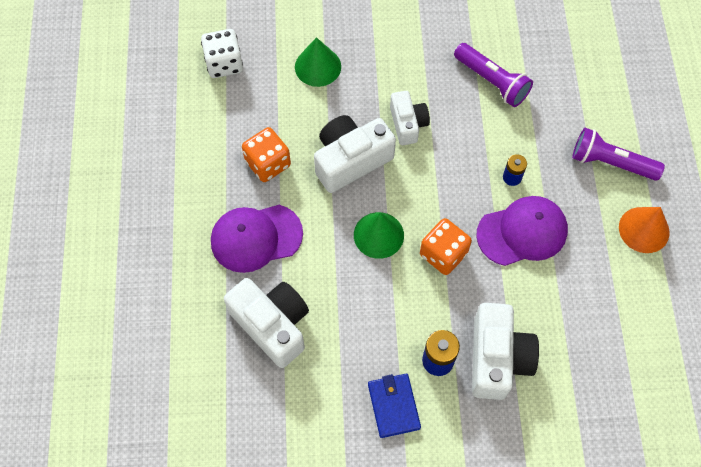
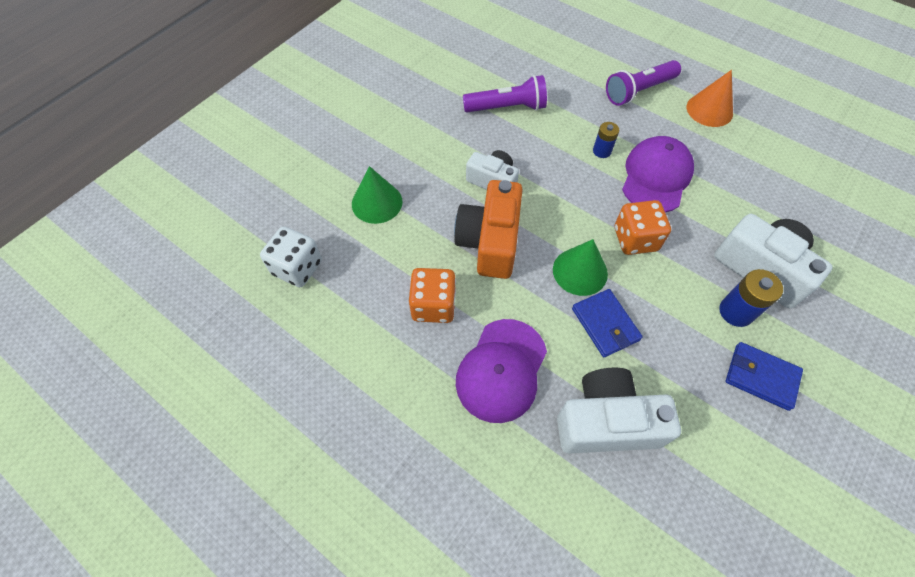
camera: 50 degrees left, 5 degrees down
white camera [314,115,396,193] -> orange camera [454,180,523,279]
none -> blue wallet [572,289,643,357]

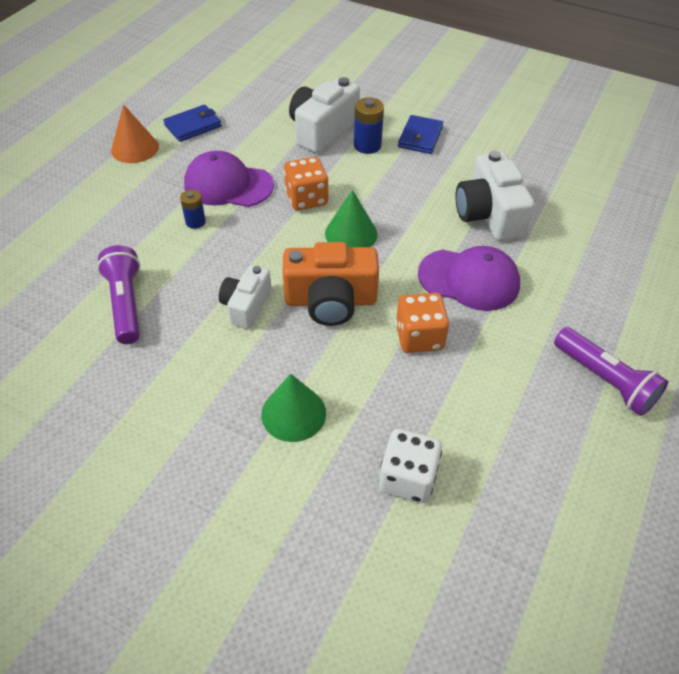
camera: 100 degrees left, 10 degrees down
blue wallet [572,289,643,357] -> blue wallet moved to [163,105,222,142]
purple flashlight [606,60,681,106] -> purple flashlight moved to [554,327,668,416]

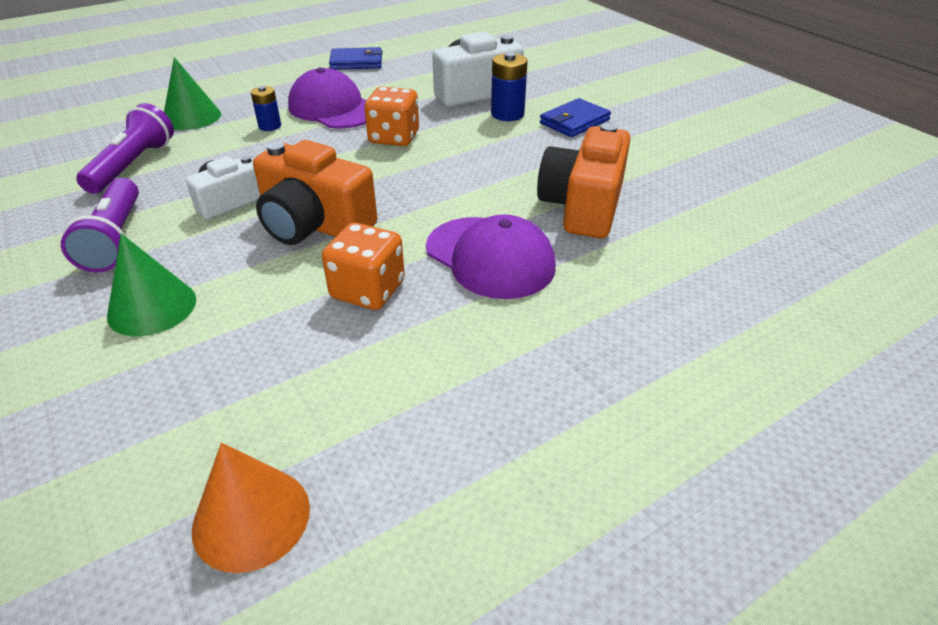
camera: 30 degrees right, 10 degrees down
orange cone [111,104,159,163] -> orange cone moved to [192,443,310,573]
green cone [325,190,377,247] -> green cone moved to [164,57,221,130]
white dice [379,429,442,503] -> none
white camera [456,151,535,241] -> orange camera [537,123,630,238]
purple flashlight [554,327,668,416] -> purple flashlight moved to [61,178,139,272]

